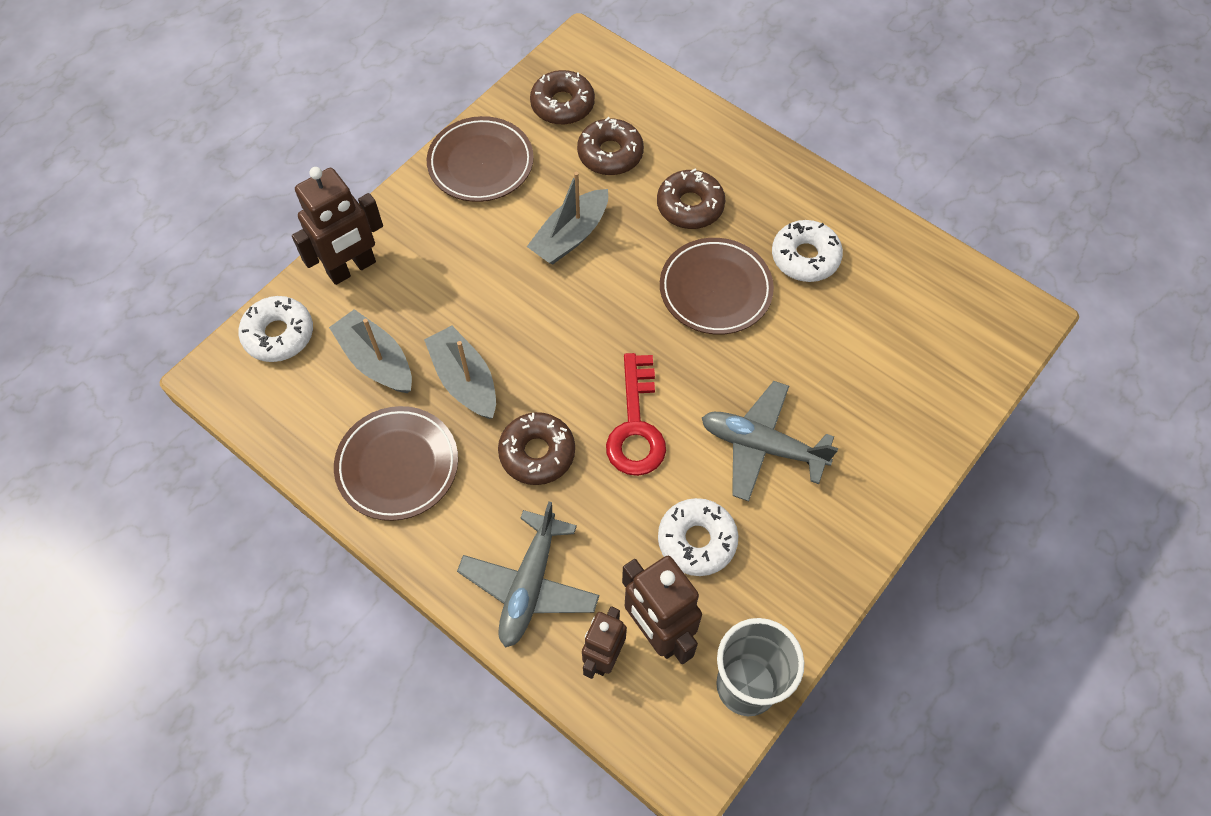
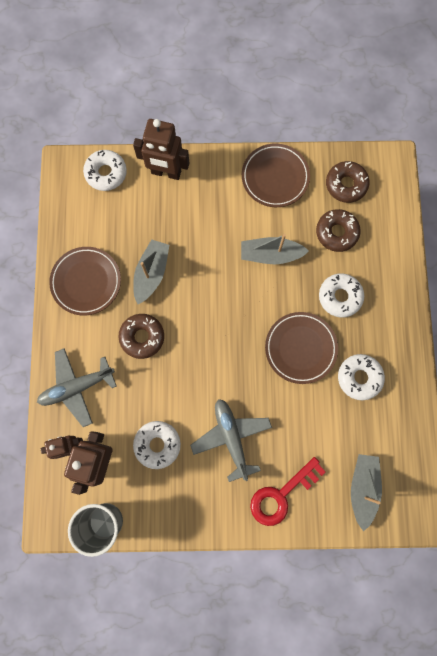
camera: 50 degrees right, 15 degrees up
grey boat [329,309,412,393] -> grey boat moved to [351,454,382,532]
red key [606,353,666,476] -> red key moved to [250,457,326,526]
brown donut [657,169,725,229] -> white donut [319,273,364,318]

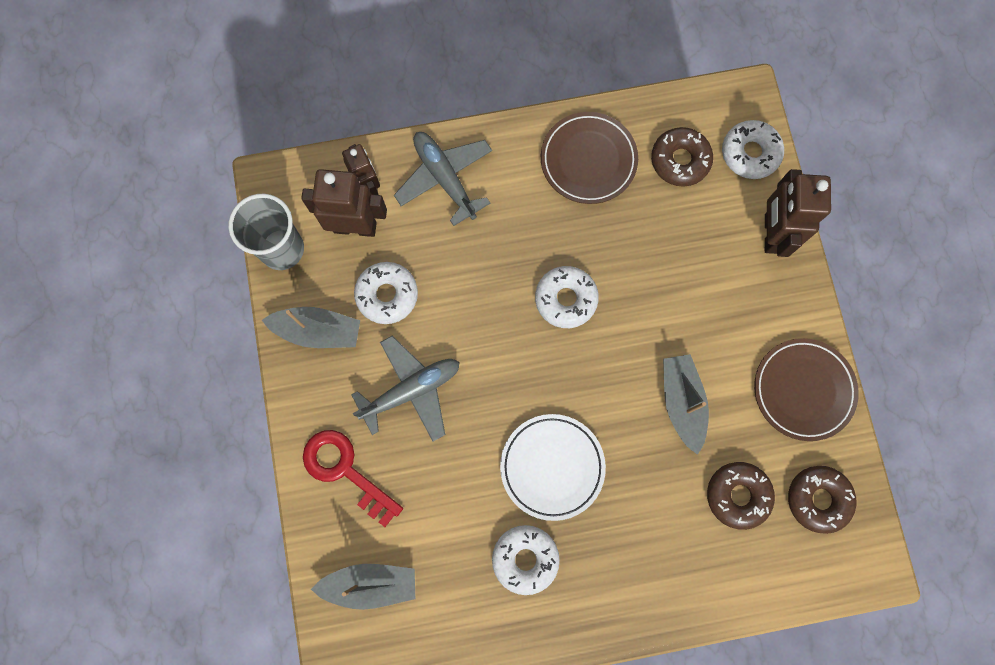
camera: 80 degrees right, 0 degrees up
brown donut [118,314,164,359] -> brown donut moved to [651,127,713,187]
grey boat [133,239,169,304] -> grey boat moved to [262,307,360,348]
brown plate [265,312,338,384] -> white plate [500,414,606,521]
white donut [319,273,364,318] -> white donut moved to [535,266,599,328]

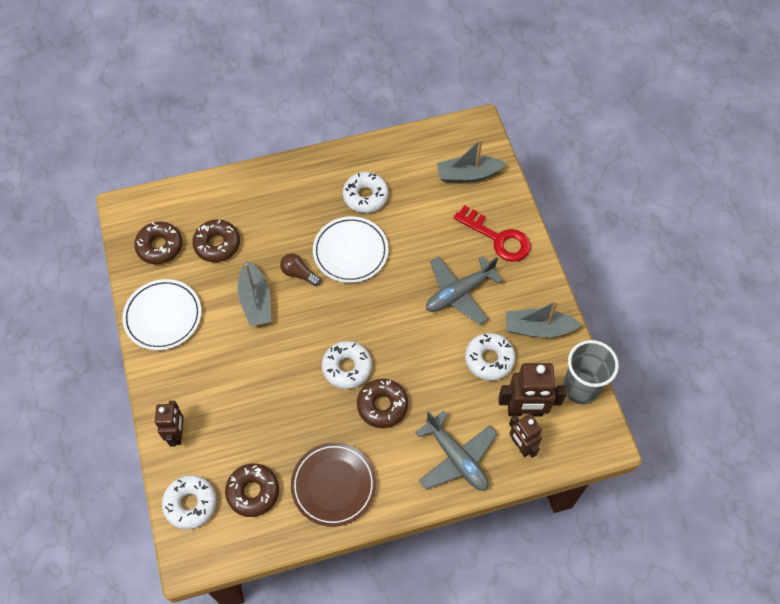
camera: 175 degrees right, 15 degrees down
brown plate [754,338,859,441] -> white plate [122,279,202,350]
brown robot [765,169,831,257] -> brown robot [155,401,184,447], size x0.65
none -> brown light bulb [280,253,321,286]
none -> brown donut [357,379,408,428]

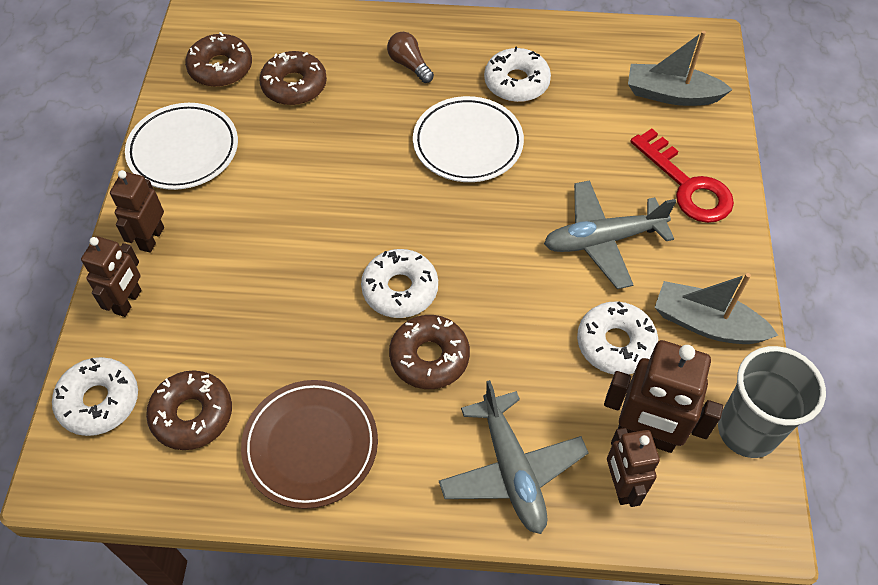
camera: 20 degrees right, 5 degrees down
grey boat [238,261,271,327] -> none
brown light bulb [280,253,321,286] -> brown light bulb moved to [387,32,434,83]
none -> brown robot [110,170,164,253]

